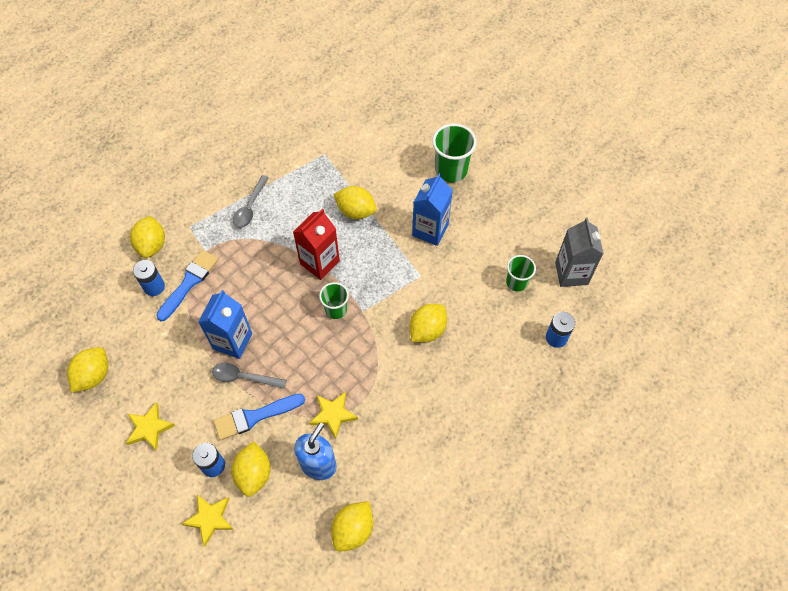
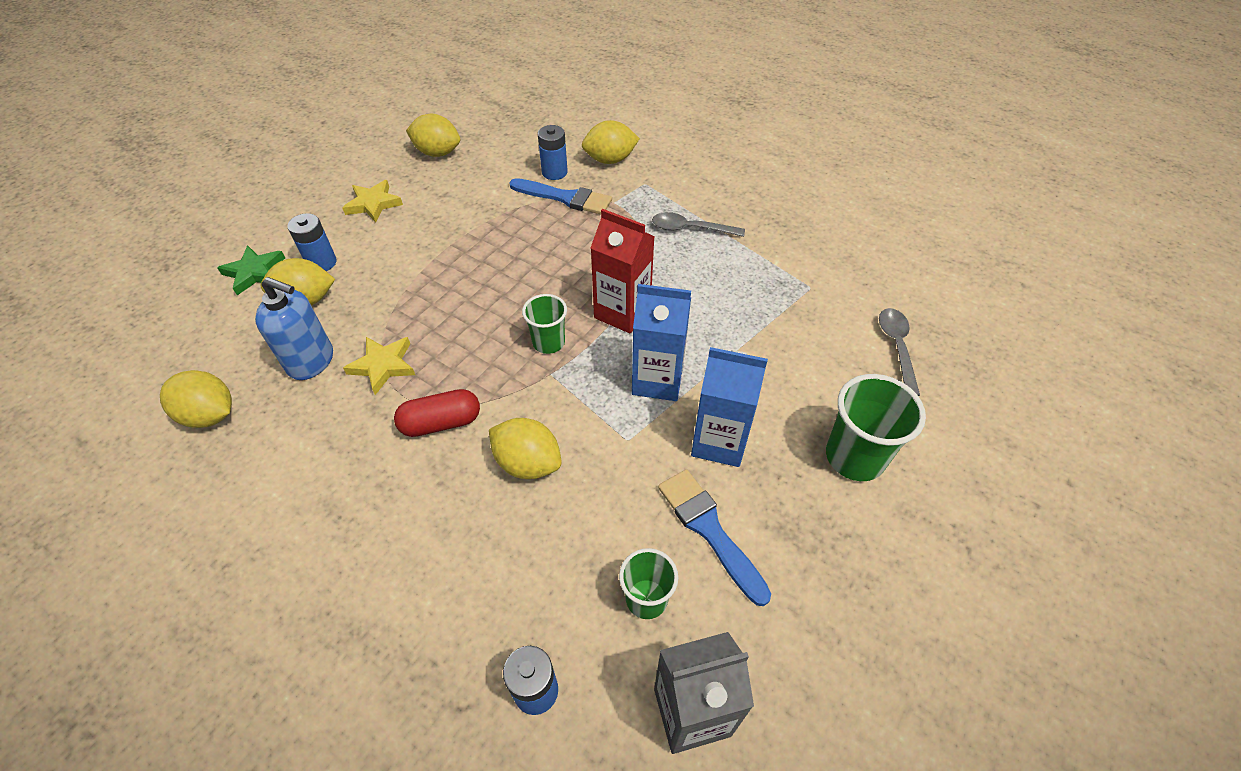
camera: 80 degrees right, 10 degrees down
yellow star [182,495,234,547] -> green star [217,245,285,295]
blue carton [198,290,252,359] -> blue carton moved to [632,284,691,401]
grey spoon [212,363,287,389] -> grey spoon moved to [879,308,920,396]
blue brush [214,394,305,440] -> blue brush moved to [658,469,771,606]
yellow lemon [334,186,377,219] -> none
none -> red capsule [394,389,480,437]

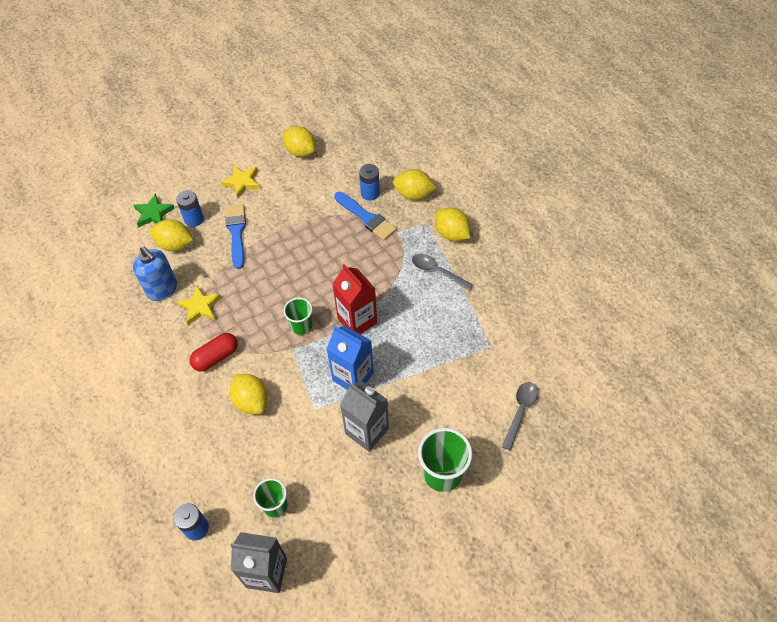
camera: 25 degrees right, 5 degrees up
yellow lemon [160,370,232,428] -> yellow lemon moved to [435,207,470,241]
red capsule [394,389,480,437] -> red capsule turned 45 degrees counterclockwise [190,333,238,372]
blue brush [658,469,771,606] -> blue brush moved to [225,204,246,269]
blue carton [691,347,768,467] -> grey carton [340,381,389,452]

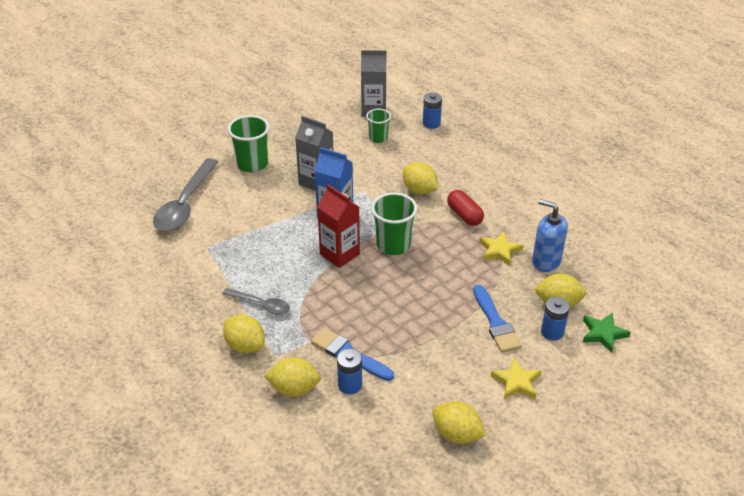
camera: 170 degrees right, 15 degrees down
red capsule [190,333,238,372] -> red capsule turned 75 degrees counterclockwise [447,190,484,226]
green cup [283,297,313,335] -> green cup [371,193,417,255], size x1.61
grey spoon [502,382,538,451] -> grey spoon [153,158,219,232], size x1.84

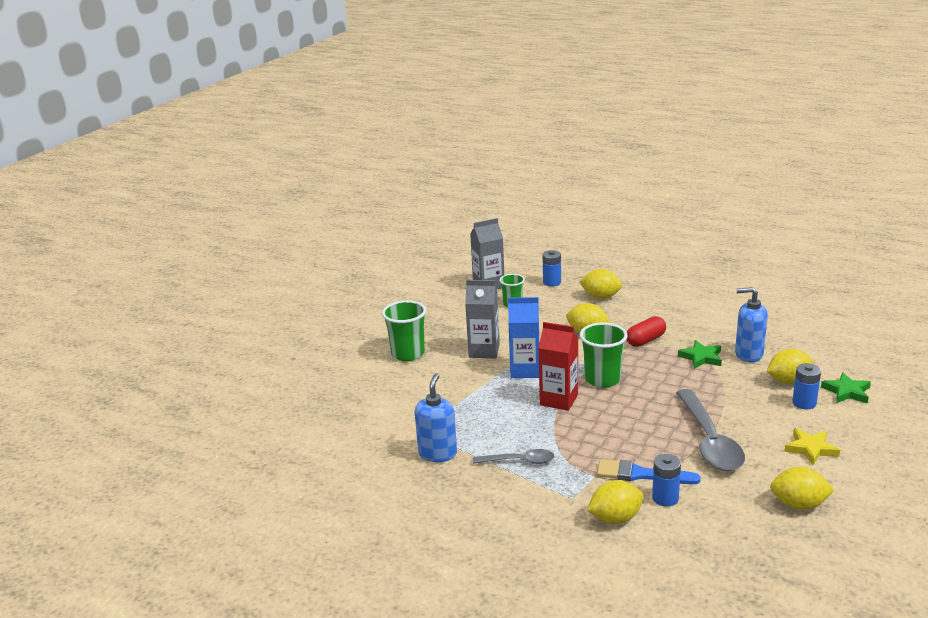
camera: 20 degrees left, 15 degrees down
grey spoon [153,158,219,232] -> grey spoon moved to [676,389,745,471]
yellow lemon [223,315,265,353] -> yellow lemon moved to [579,269,622,299]
red capsule [447,190,484,226] -> red capsule turned 75 degrees counterclockwise [626,316,666,347]
blue brush [473,285,521,353] -> none
yellow star [479,232,523,266] -> green star [678,340,722,369]
none -> blue soap dispenser [415,373,457,462]

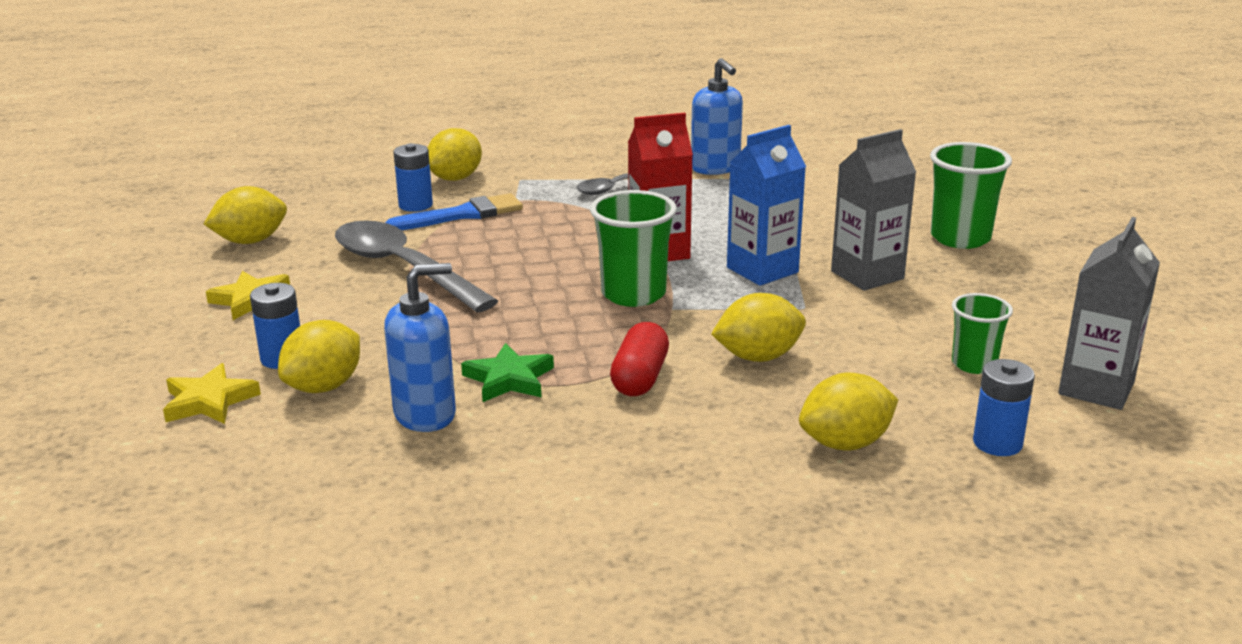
camera: 140 degrees right, 0 degrees up
green star [821,372,871,404] -> yellow star [163,363,261,424]

